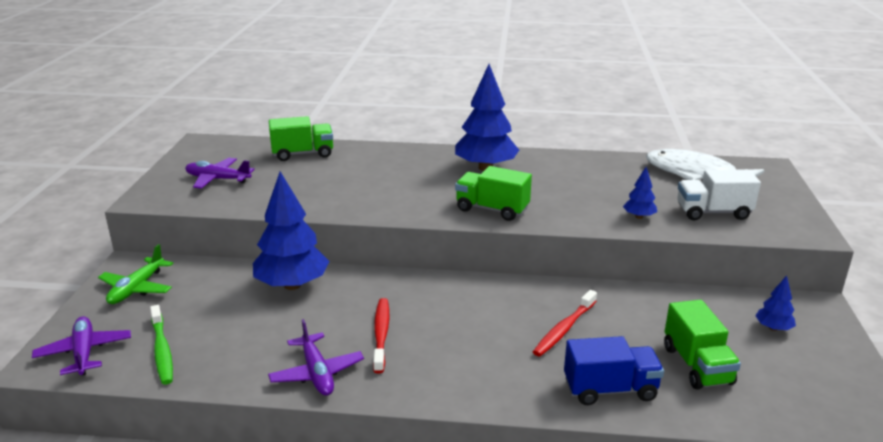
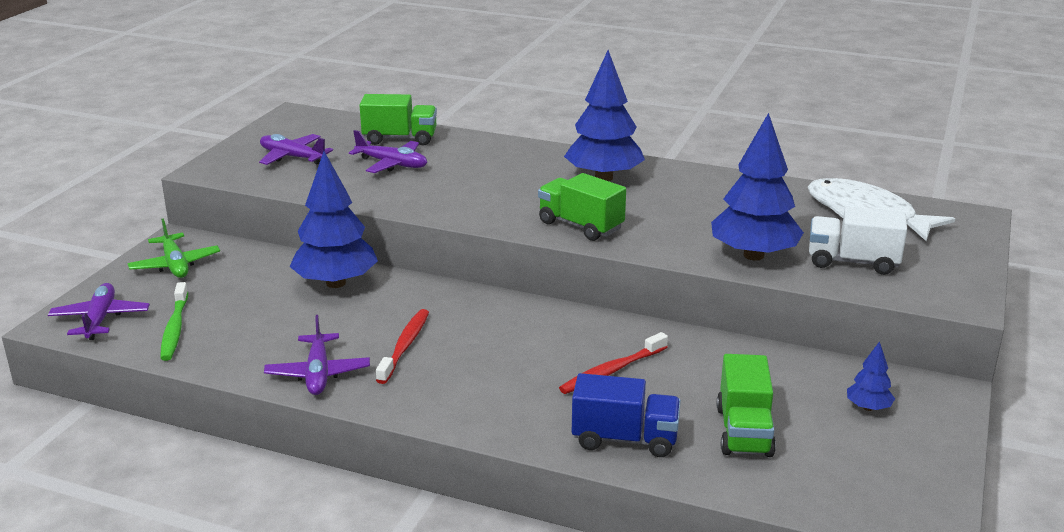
camera: 15 degrees right, 0 degrees up
green plane [98,244,173,304] -> green plane turned 60 degrees counterclockwise [128,218,220,278]
blue tree [623,167,657,219] -> blue tree [711,113,804,260], size x2.18
none -> purple plane [349,130,427,173]

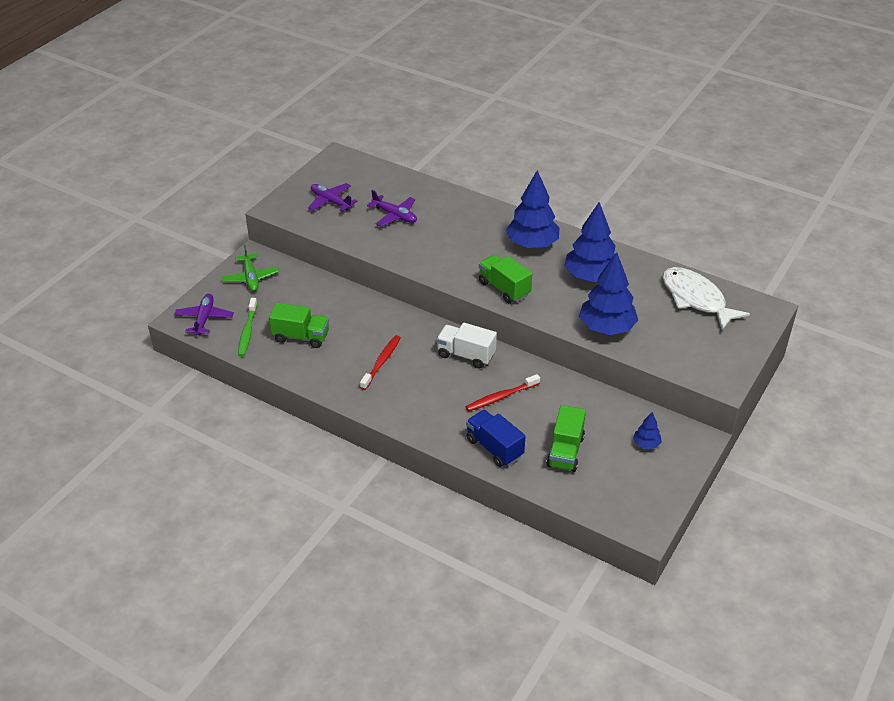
camera: 10 degrees right, 15 degrees up
purple plane [264,315,370,395] -> none
blue tree [289,151,378,288] -> blue tree moved to [564,202,615,282]
green truck [359,94,437,145] -> green truck moved to [269,303,329,348]
blue truck [572,373,681,457] -> blue truck turned 150 degrees counterclockwise [466,410,526,467]
white truck [809,207,907,275] -> white truck moved to [436,323,497,369]

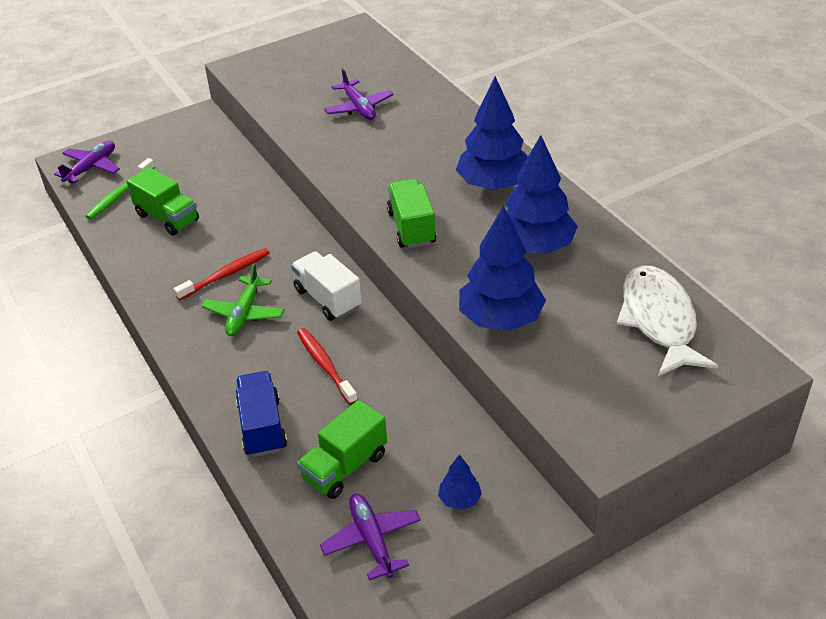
camera: 30 degrees right, 0 degrees up
green plane [222,245,279,291] -> green plane moved to [202,263,284,336]
purple plane [308,183,357,212] -> purple plane moved to [320,494,421,581]
red toothbrush [466,374,540,411] -> red toothbrush turned 60 degrees clockwise [297,328,358,405]

